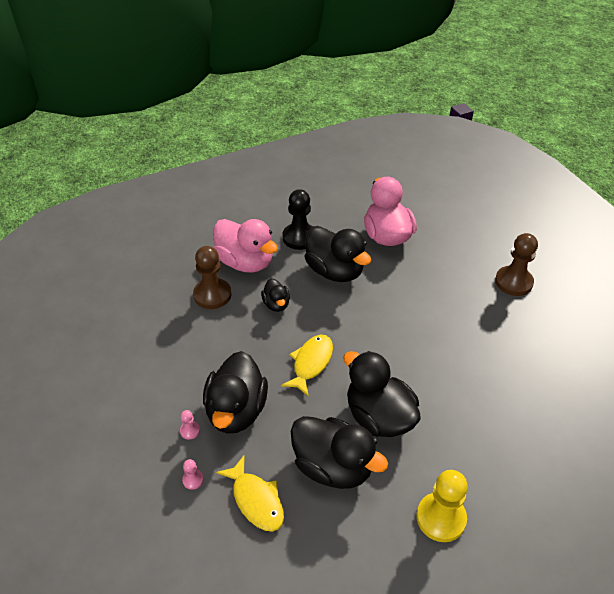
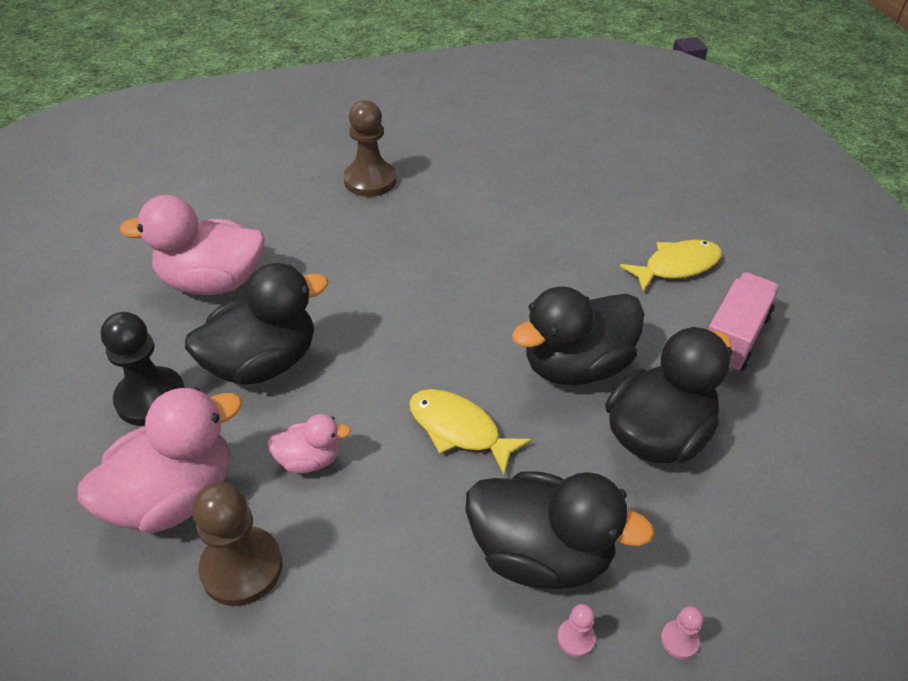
camera: 80 degrees left, 0 degrees up
yellow fish [216,456,284,532] -> yellow fish moved to [620,240,722,292]
black duck [261,278,290,312] -> pink duck [267,414,351,474]
yellow pawn [416,470,468,542] -> pink truck [708,272,779,372]

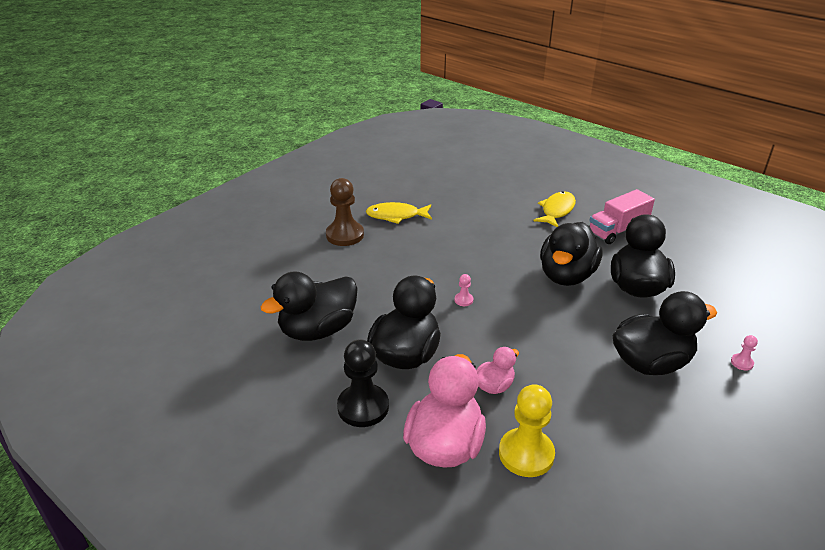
camera: 35 degrees left, 10 degrees down
pink duck [119,195,265,295] -> black duck [261,271,358,341]
brown pawn [192,482,282,606] -> yellow pawn [499,384,555,477]
yellow fish [409,389,532,475] -> yellow fish moved to [366,202,432,224]
pink pawn [557,604,596,657] -> pink pawn moved to [455,274,473,306]
pink truck [708,272,779,372] -> pink truck turned 120 degrees counterclockwise [589,189,655,244]

